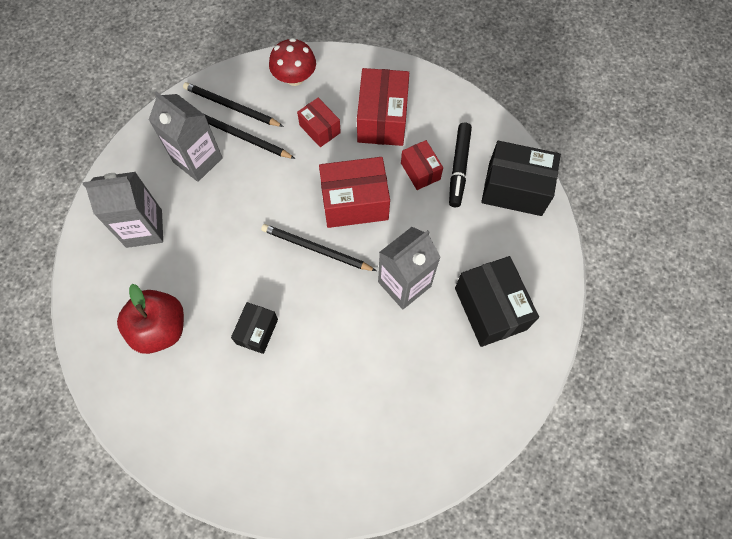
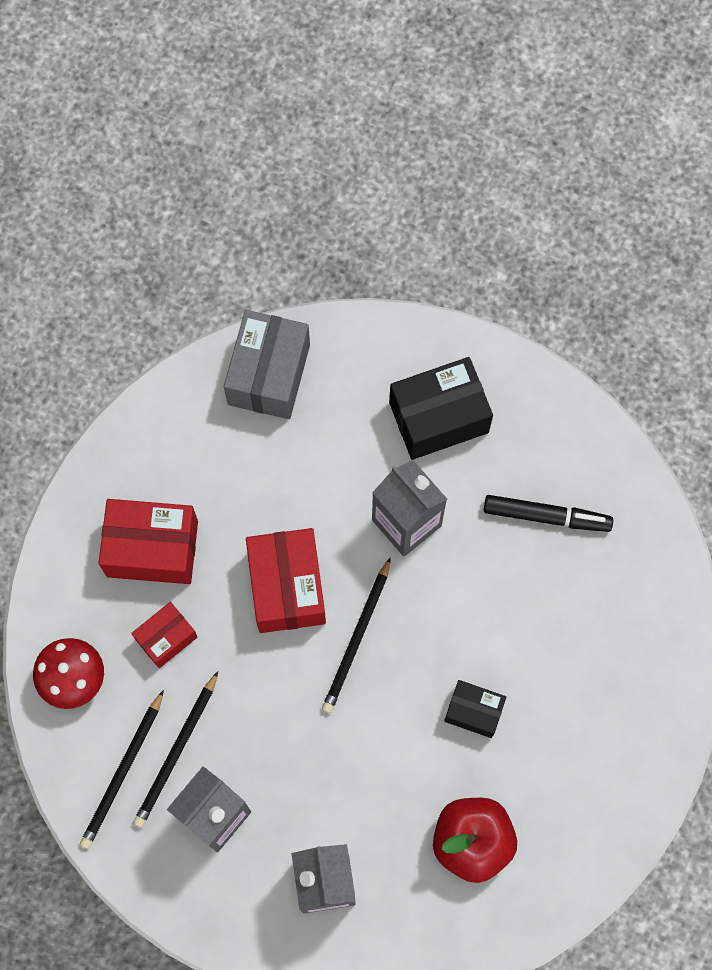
camera: 90 degrees left, 5 degrees up
red box [401,140,443,190] -> none
black marker [449,123,472,207] -> black marker moved to [484,495,613,532]
black box [481,141,561,216] -> grey box [224,310,310,419]

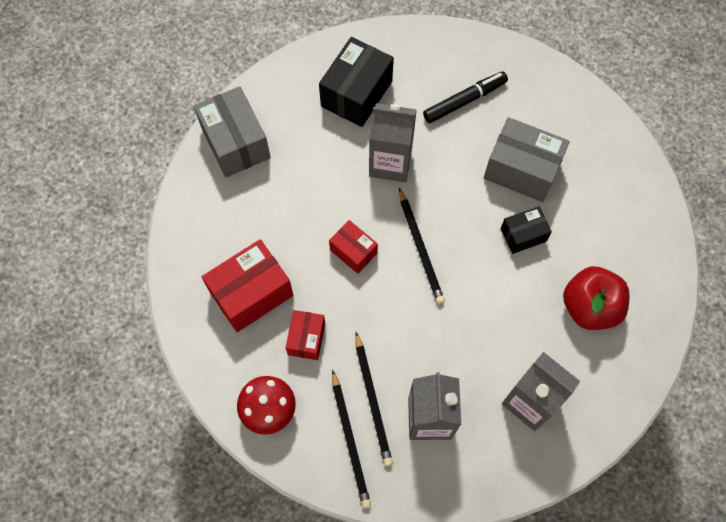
camera: 40 degrees left, 5 degrees down
red box [246,528,326,633] -> red box [329,220,378,274], size x0.58
none -> grey box [484,117,570,202]

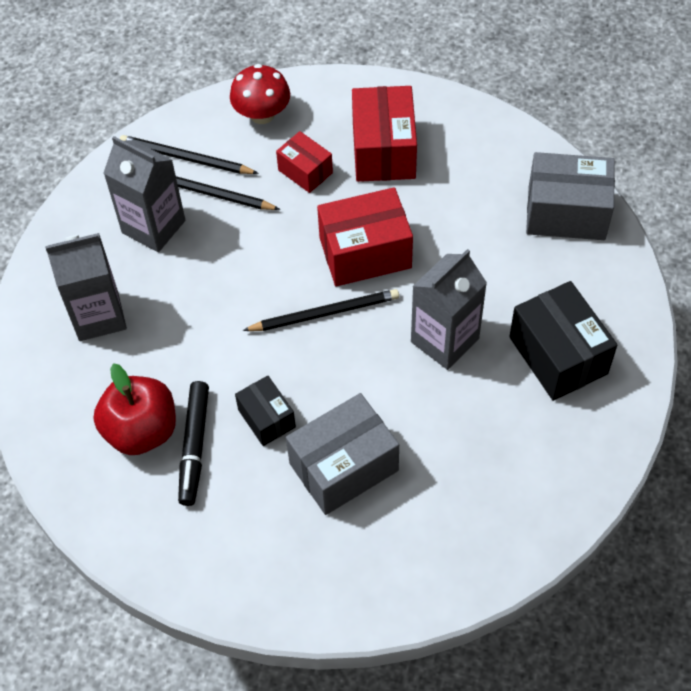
camera: 125 degrees right, 10 degrees down
red box [329,220,378,274] -> red box [317,187,413,286], size x1.73
black pencil [399,188,445,304] -> black pencil turned 150 degrees clockwise [243,289,399,331]
black marker [423,71,508,123] -> black marker moved to [178,381,209,506]
black box [501,206,552,254] -> black box turned 45 degrees counterclockwise [235,376,296,446]

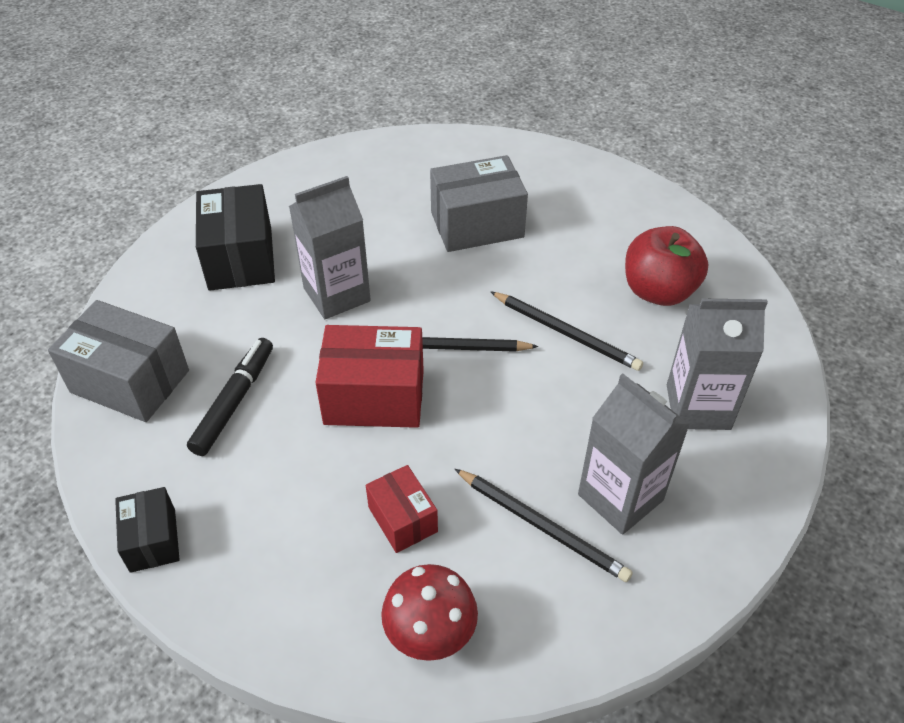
camera: 165 degrees left, 10 degrees down
black pencil [120,135,259,174] -> black pencil moved to [490,291,643,371]
black marker [178,381,209,506] -> black marker moved to [187,338,273,456]
black box [235,376,296,446] -> black box moved to [115,487,180,573]
red box [352,86,417,182] -> none

